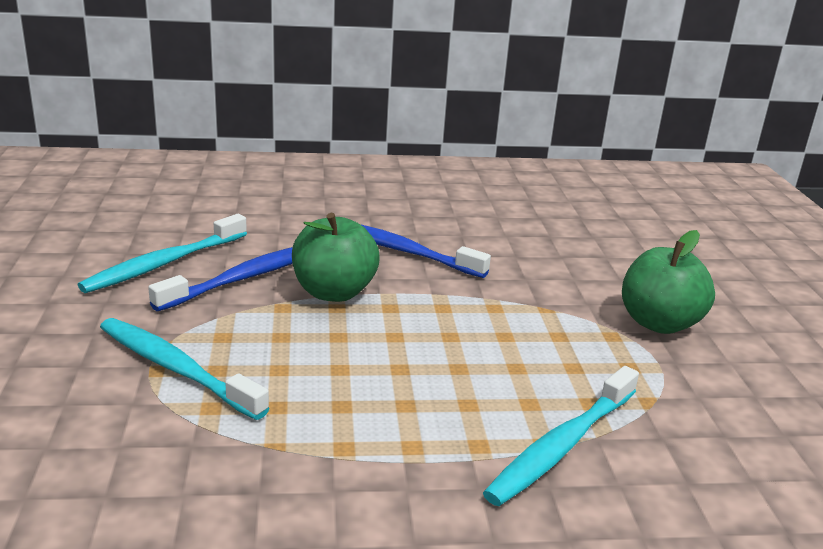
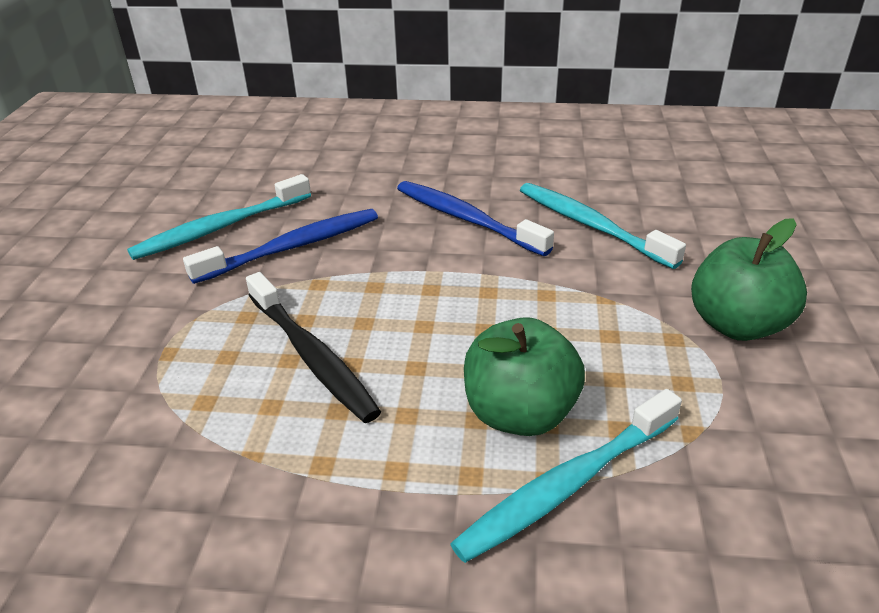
camera: 15 degrees right, 10 degrees up
turquoise toothbrush [100,318,270,420] -> turquoise toothbrush moved to [520,183,686,269]
green apple [292,213,380,302] -> green apple moved to [464,317,585,436]
none -> black toothbrush [246,272,381,423]

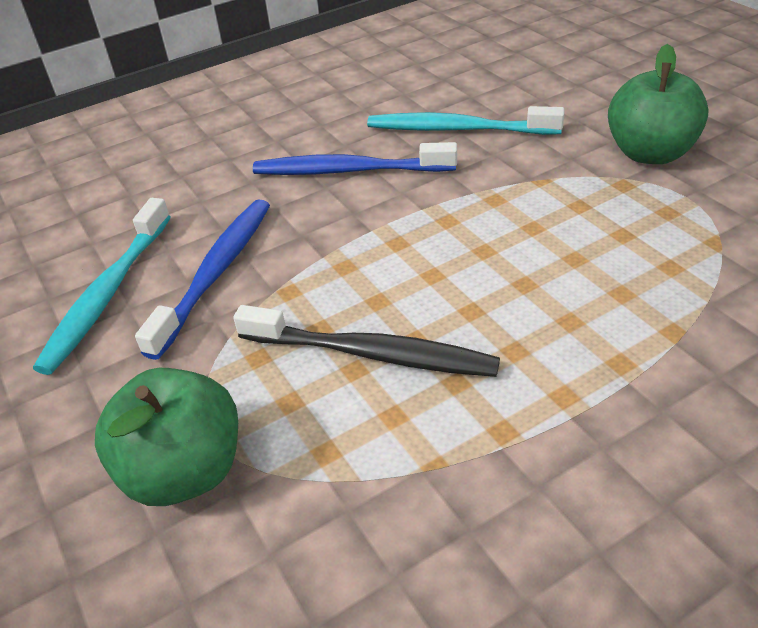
camera: 35 degrees left, 5 degrees up
turquoise toothbrush [450,389,682,563] -> none
green apple [464,317,585,436] -> green apple moved to [95,368,238,506]

